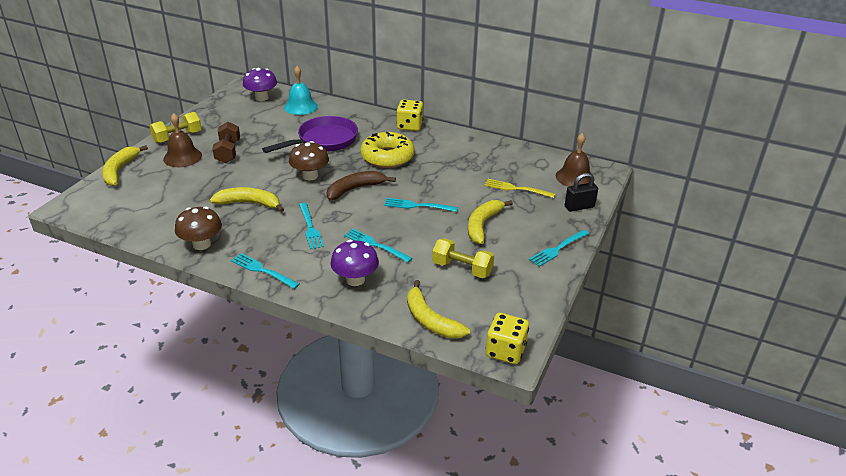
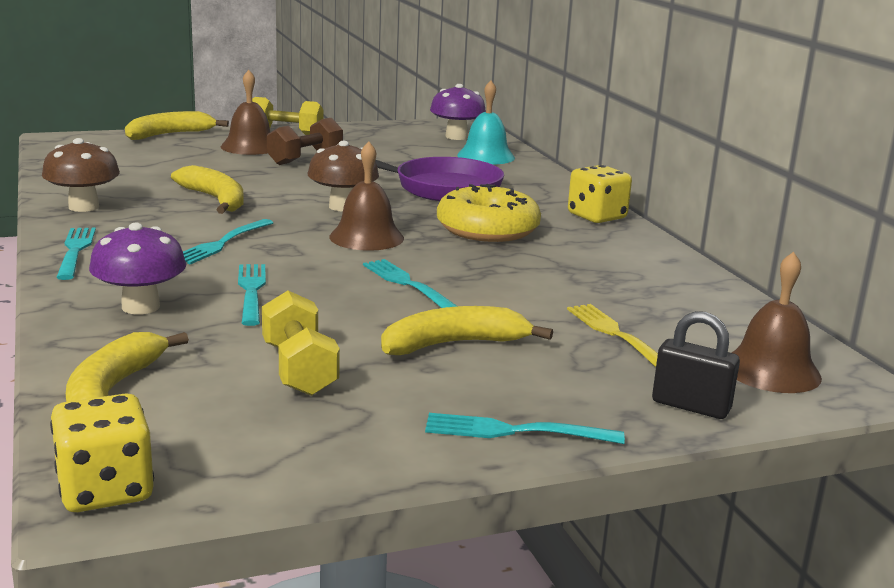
camera: 45 degrees right, 15 degrees down
brown banana [327,171,396,201] -> brown bell [329,142,404,251]

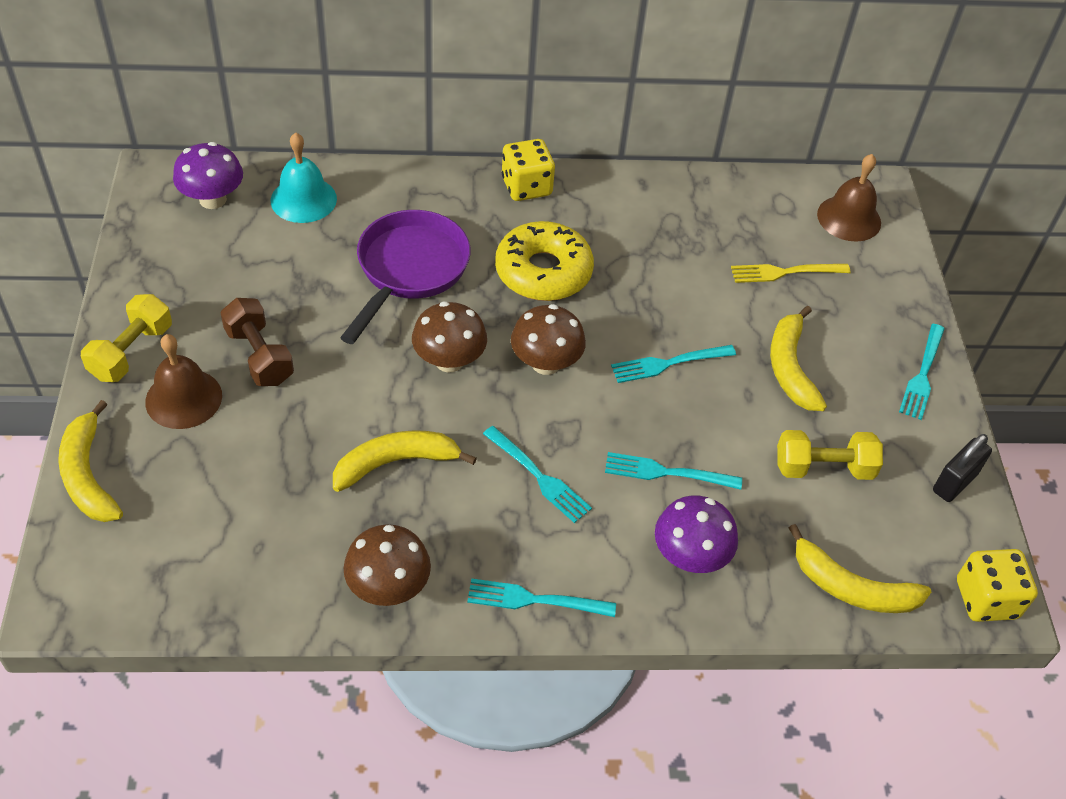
camera: 75 degrees left, 30 degrees up
brown bell [329,142,404,251] -> brown mushroom [511,304,586,375]
black padlock [652,311,740,419] -> black padlock moved to [933,434,992,502]

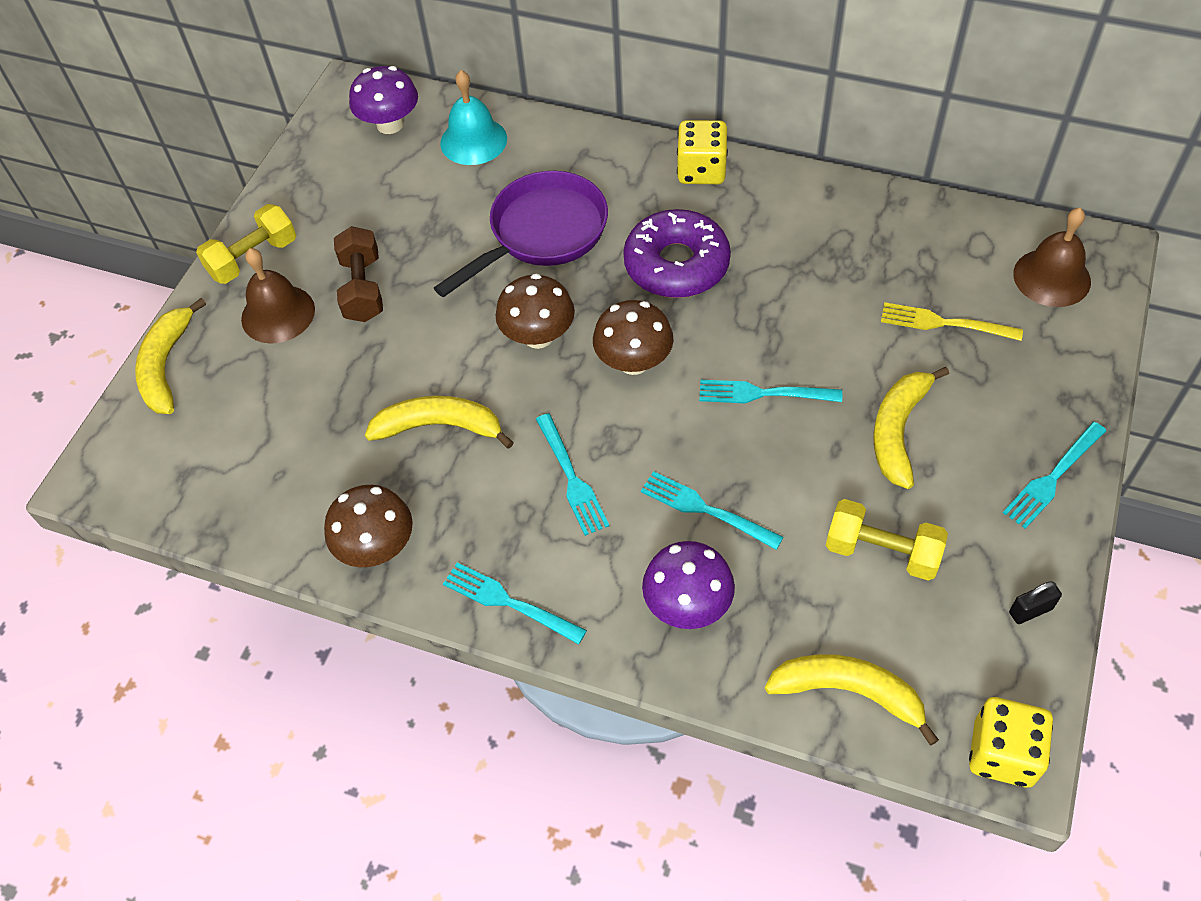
camera: 30 degrees right, 5 degrees up
yellow donut [495,221,594,301] -> purple donut [623,209,731,298]
yellow banana [789,524,931,613] -> yellow banana turned 150 degrees clockwise [765,654,939,745]
black padlock [933,434,992,502] -> black padlock [1009,581,1062,624], size x0.67

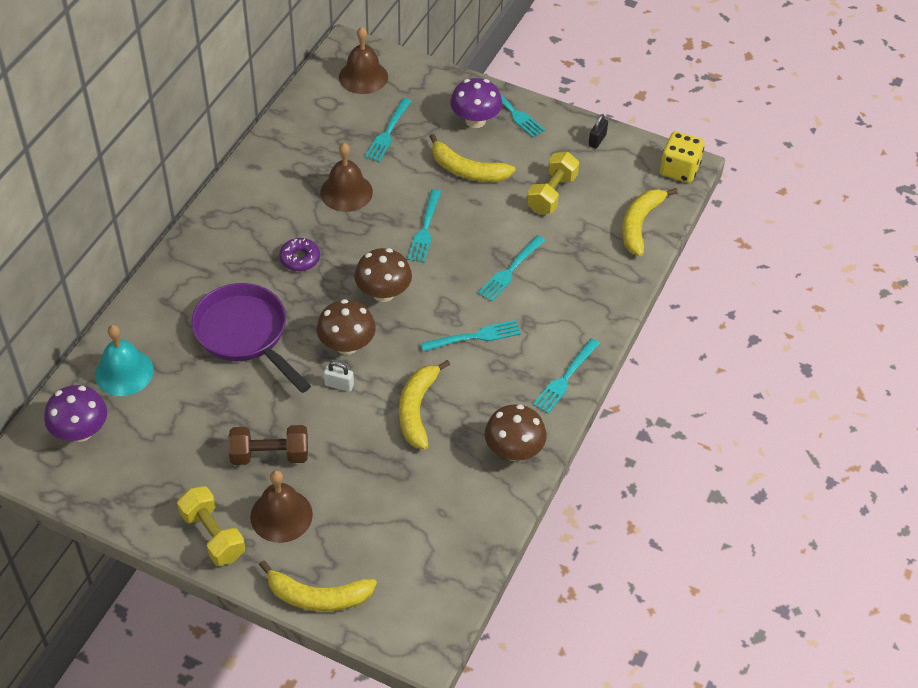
camera: 90 degrees left, 5 degrees down
purple donut [623,209,731,298] -> purple donut [279,238,320,271], size x0.51
purple mushroom [642,541,735,629] -> purple mushroom moved to [450,78,502,128]
yellow dice [677,120,728,184] -> none
yellow fork [881,302,1023,341] -> turquoise fork [365,98,411,162]
black padlock [1009,581,1062,624] -> black padlock turned 45 degrees clockwise [588,114,608,149]
none -> brown bell [320,143,373,212]
none -> white padlock [324,361,354,392]

